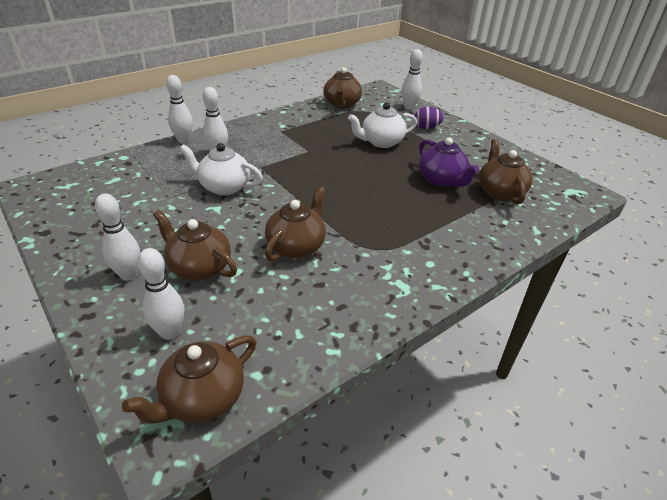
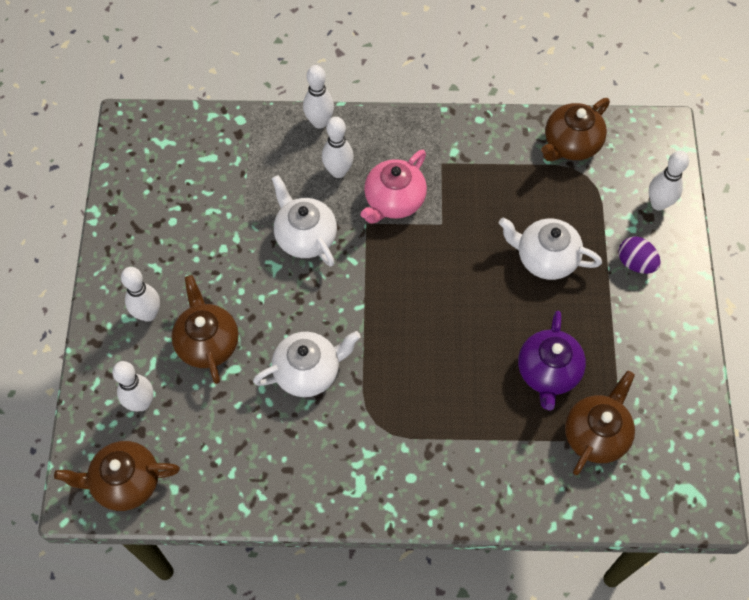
camera: 40 degrees right, 25 degrees up
brown teapot [265,186,326,262] -> white teapot [253,331,361,397]
none -> pink teapot [361,150,427,224]

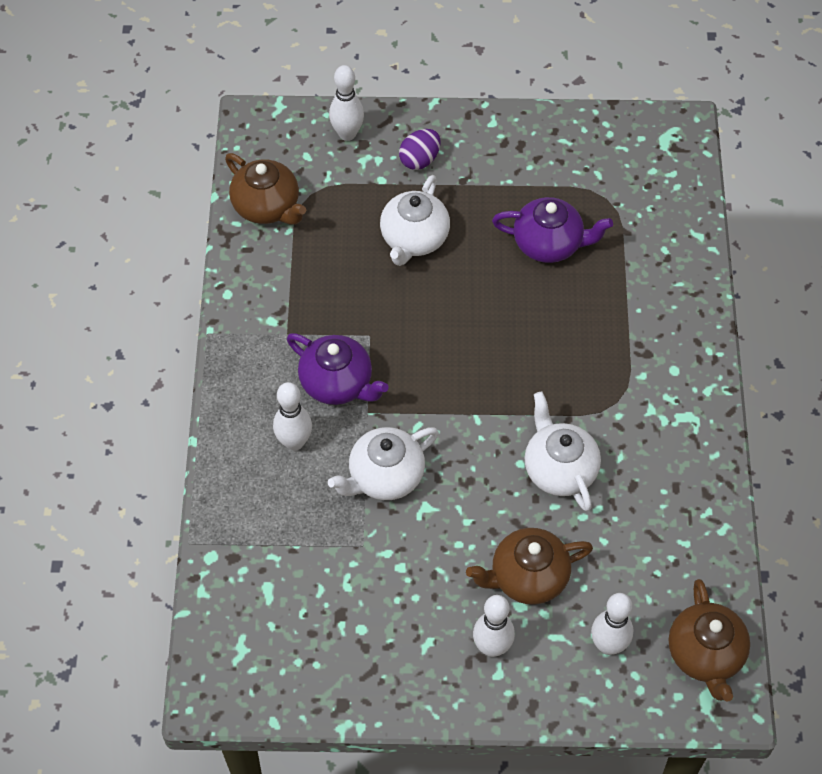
camera: 90 degrees left, 5 degrees down
white bowling pin [303,65,334,128] -> none
pink teapot [361,150,427,224] -> purple teapot [287,333,389,405]
brown teapot [565,371,635,475] -> none

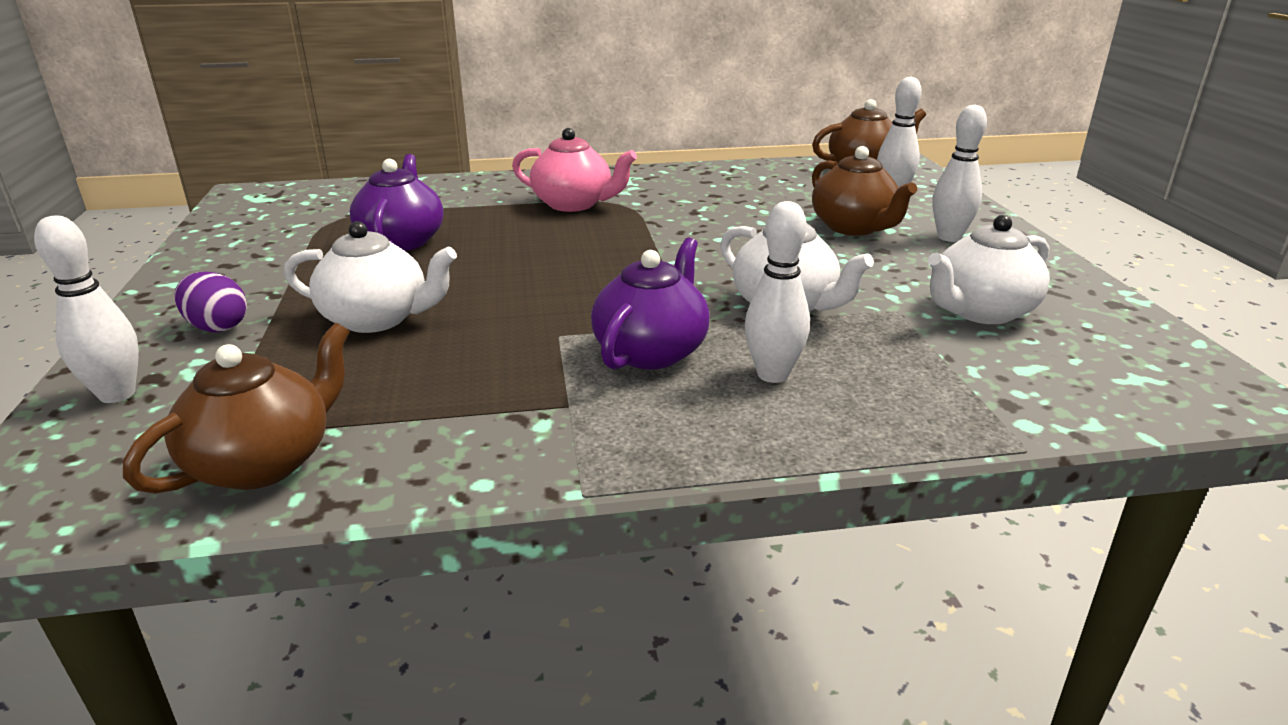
camera: 100 degrees left, 30 degrees down
white teapot [524,392,601,511] -> white teapot moved to [928,215,1050,324]
none -> pink teapot [512,128,637,212]

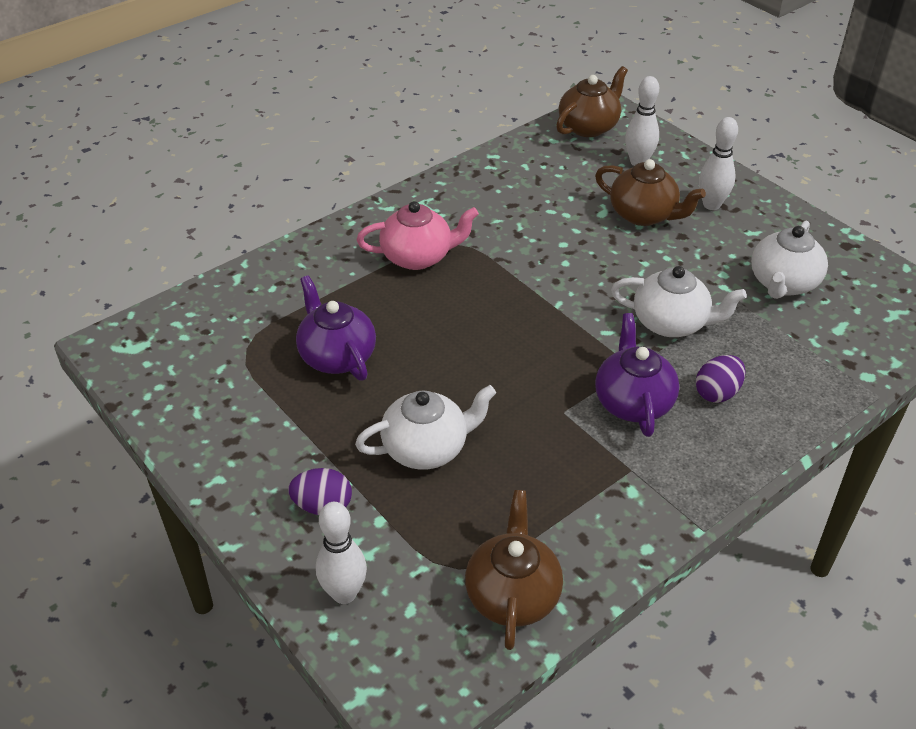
camera: 30 degrees left, 15 degrees up
white bowling pin [745,201,810,383] -> purple egg [696,355,746,403]

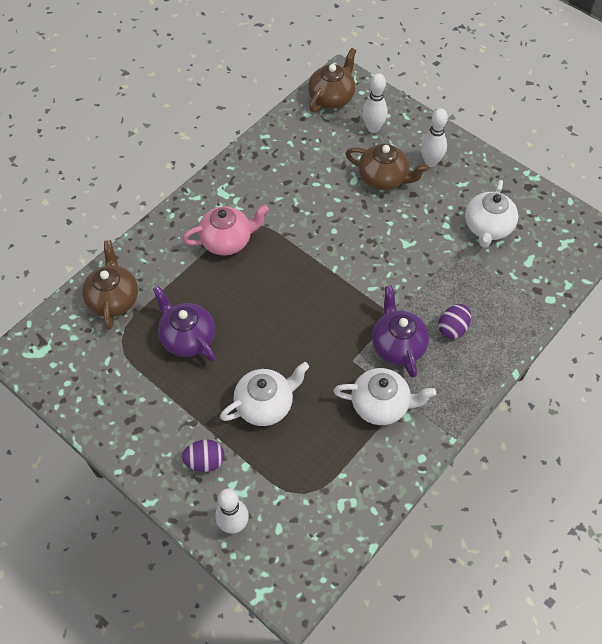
camera: 10 degrees left, 15 degrees up
brown teapot [465,490,563,650] -> brown teapot moved to [82,240,138,330]
white teapot [611,266,747,337] -> white teapot moved to [333,368,436,425]

